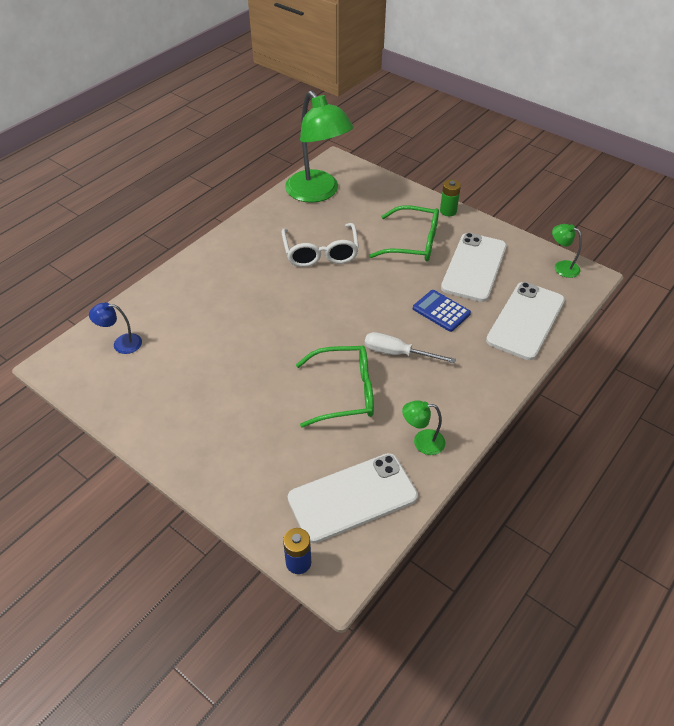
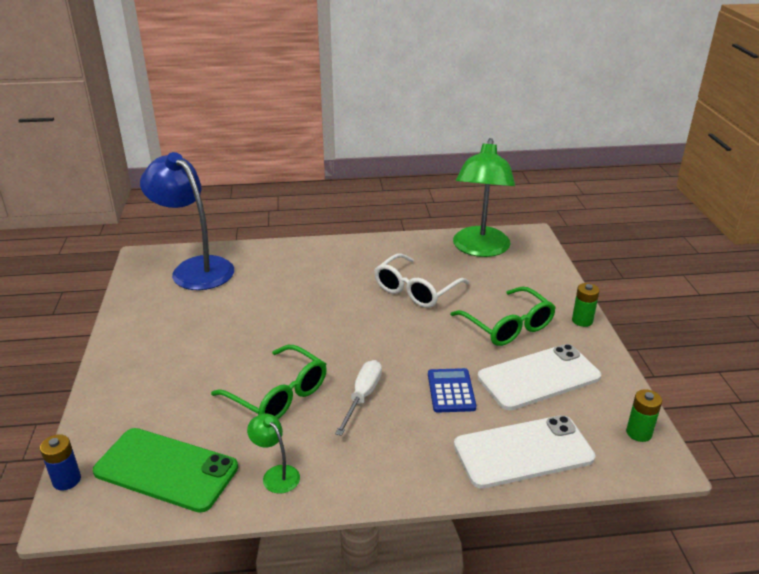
camera: 45 degrees right, 15 degrees down
blue lamp [89,302,142,354] -> blue lamp [140,152,234,290], size x2.35
white phone [288,453,418,543] -> green phone [93,428,238,513]
white screwdriver [365,332,456,363] -> white screwdriver turned 45 degrees clockwise [335,360,382,436]
green lamp [552,224,582,278] -> green battery [626,389,662,442]

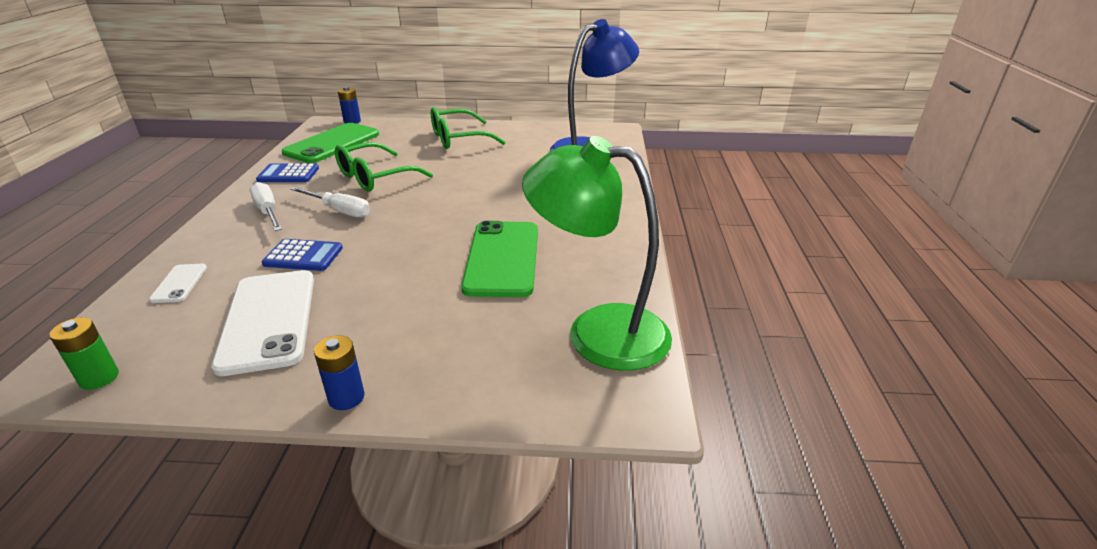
camera: 100 degrees right, 0 degrees up
green lamp [247,414,300,494] -> blue calculator [256,163,319,182]
white glasses [374,254,469,308] -> green phone [461,221,538,297]
green glasses [450,287,556,346] -> green glasses moved to [431,107,505,149]
white phone [454,415,596,489] -> white phone [149,264,207,303], size x0.46
green battery [572,283,599,327] -> blue battery [314,335,365,410]
none -> white screwdriver [250,182,282,231]

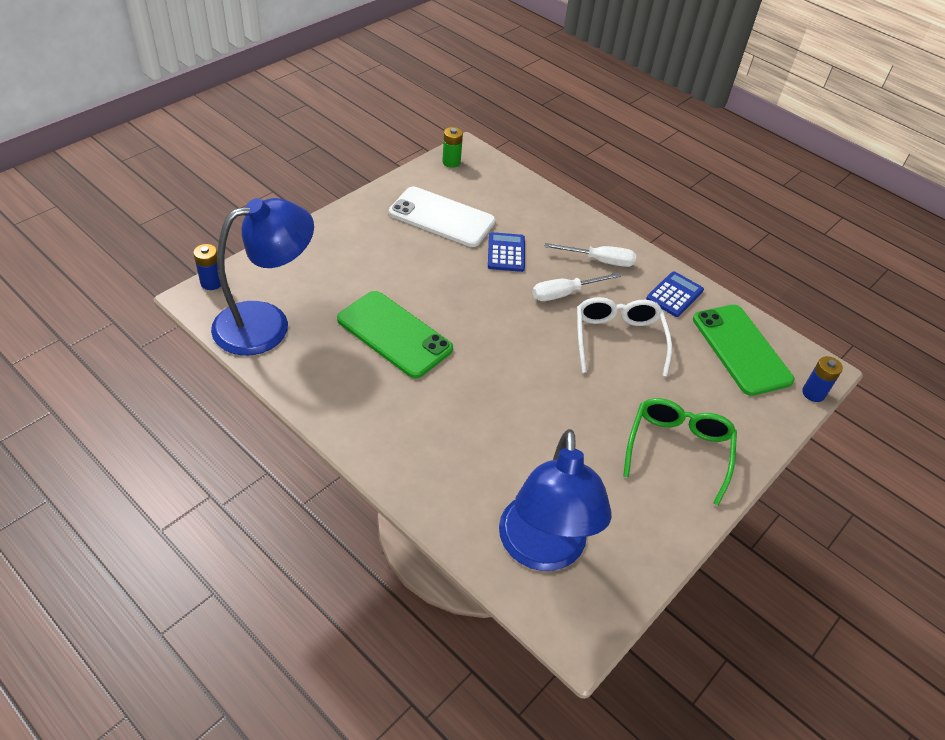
camera: 125 degrees right, 15 degrees up
white phone [149,264,207,303] -> none
blue calculator [262,239,343,271] -> blue calculator turned 135 degrees clockwise [488,232,525,272]
blue battery [314,335,365,410] -> blue battery moved to [193,244,221,290]
green glasses [335,142,433,191] -> white glasses [577,297,672,377]
green lamp [522,136,672,371] -> blue lamp [211,198,314,356]

